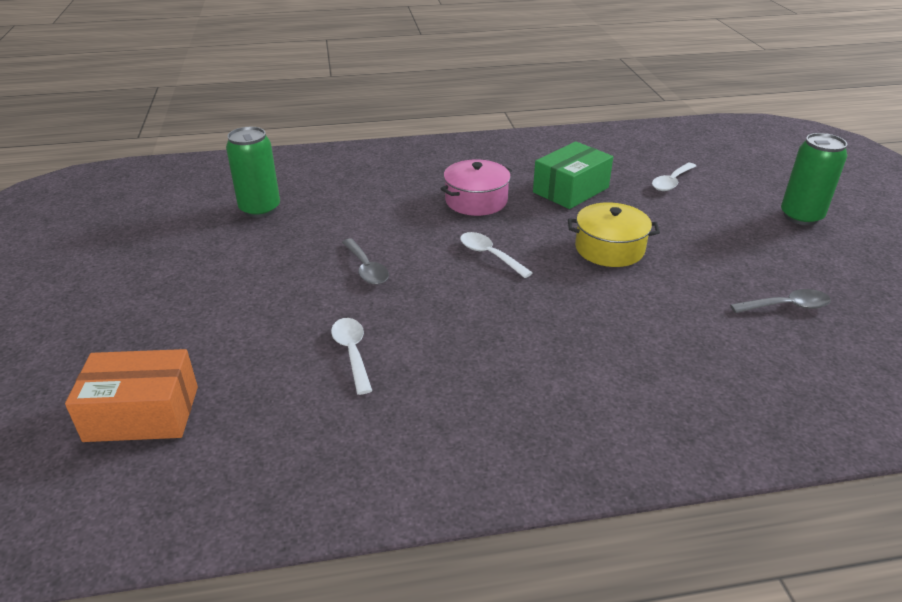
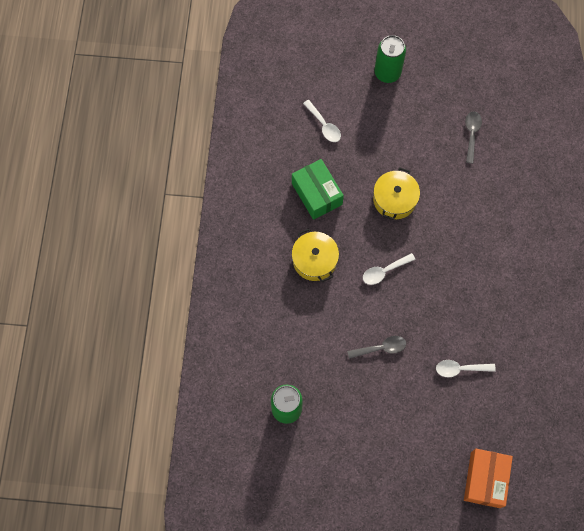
camera: 75 degrees left, 35 degrees up
pink pot [440,160,512,216] -> yellow pot [292,228,339,282]

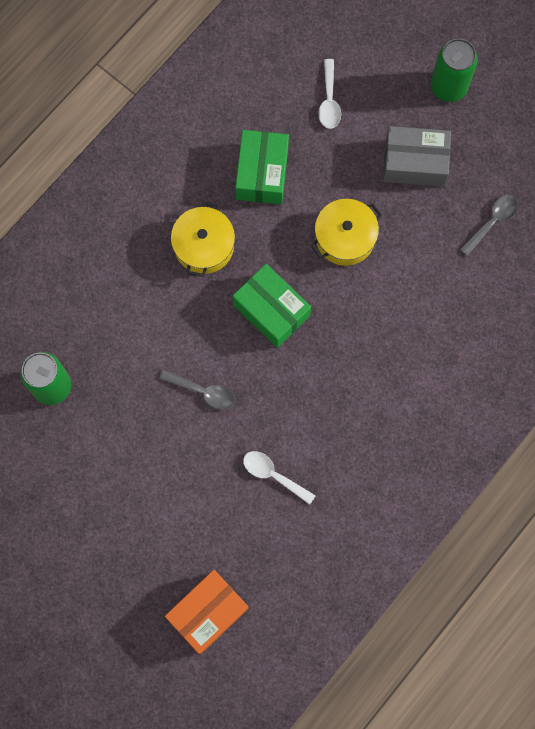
camera: 35 degrees right, 5 degrees up
white spoon [363,253,416,285] -> green box [232,264,311,348]
none -> grey box [383,126,451,187]

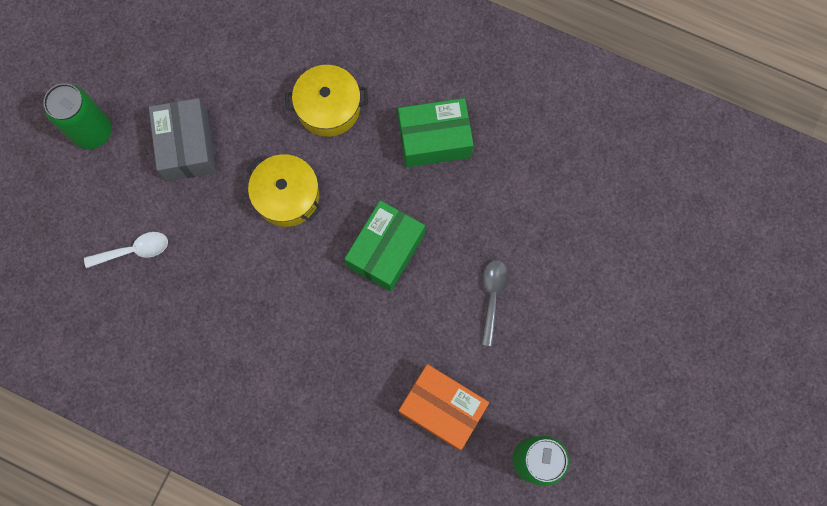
camera: 105 degrees left, 0 degrees up
orange box [165,570,249,654] -> orange box moved to [399,364,489,450]
yellow pot [171,201,235,277] -> yellow pot moved to [285,65,368,137]
green box [235,130,289,204] -> green box moved to [398,98,474,167]
white spoon [243,451,316,505] -> none
grey spoon [460,195,518,256] -> none

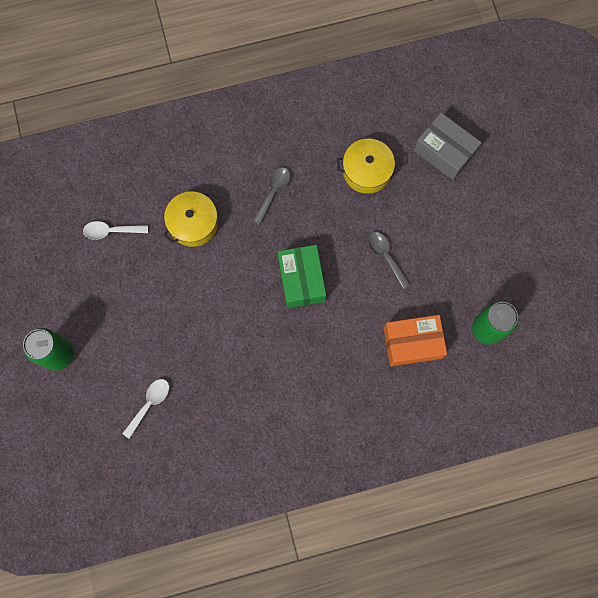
camera: 40 degrees left, 0 degrees up
grey box [149,98,216,181] -> grey box moved to [414,113,482,180]
yellow pot [247,154,321,227] -> yellow pot moved to [337,138,400,194]
green box [398,98,474,167] -> grey spoon [253,168,290,225]
none -> white spoon [83,221,148,240]

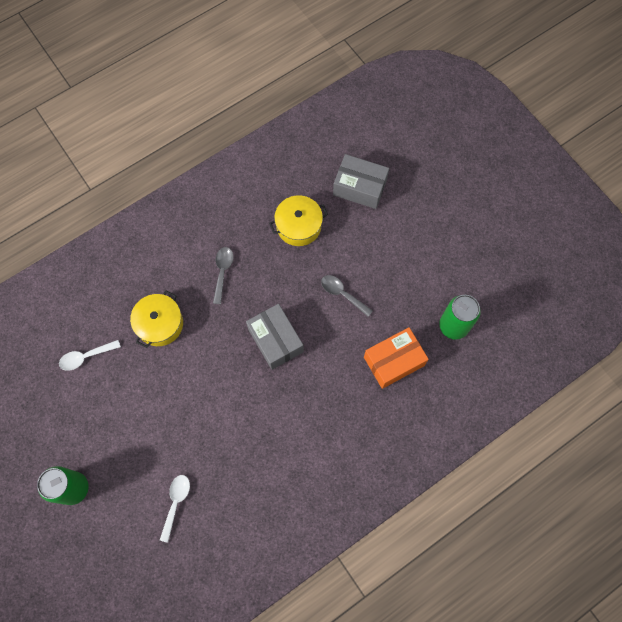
camera: 20 degrees left, 5 degrees down
green box [278,245,326,308] -> grey box [246,304,304,370]

